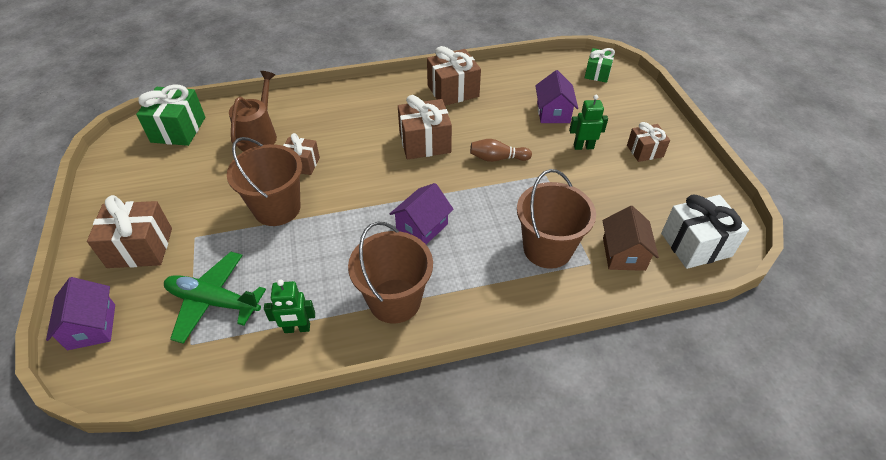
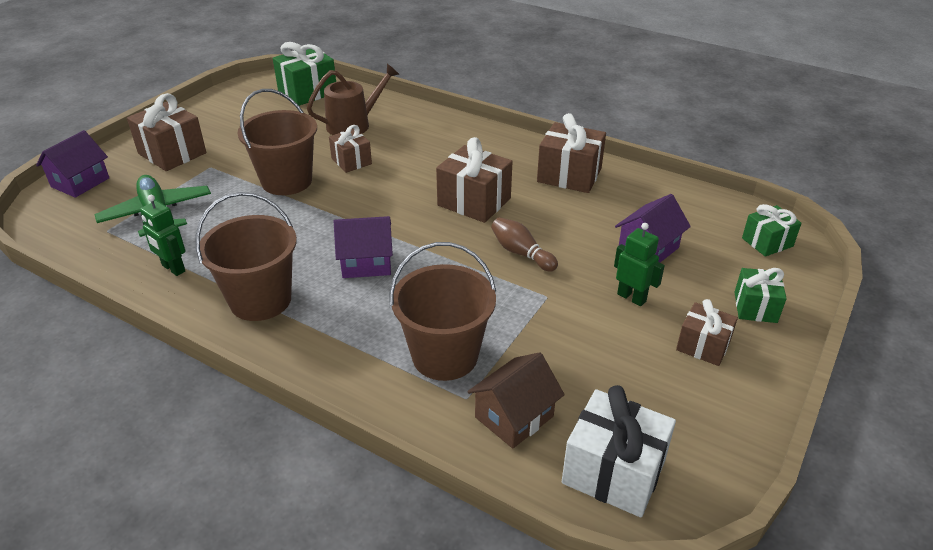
camera: 45 degrees right, 10 degrees down
none -> green gift [734,268,787,323]

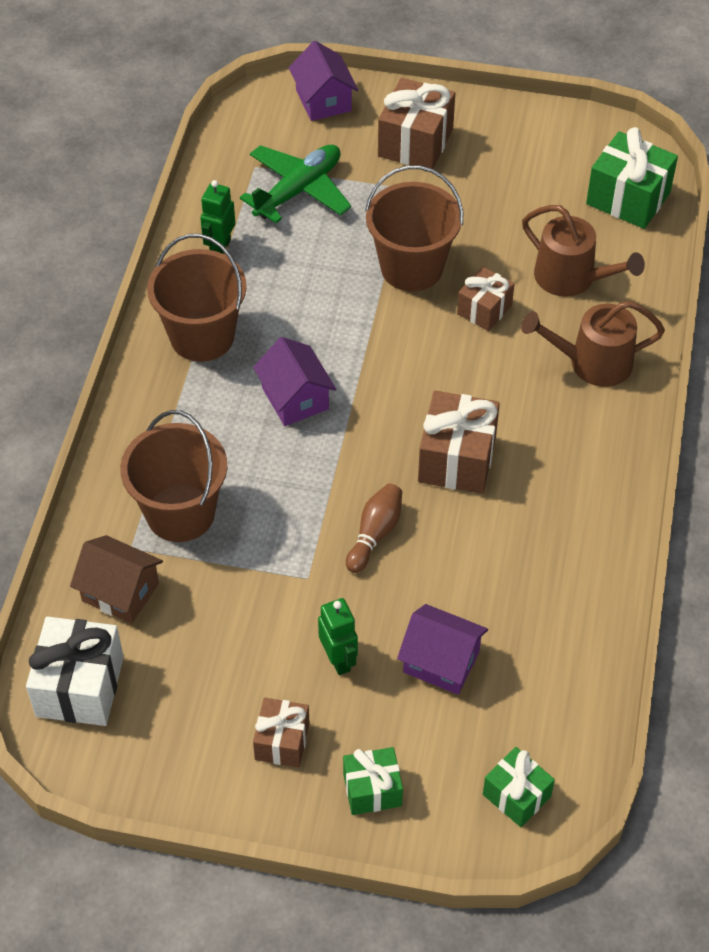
camera: 70 degrees right, 15 degrees up
purple house [36,130,109,198] -> purple house turned 60 degrees clockwise [289,41,358,121]
brown gift [537,113,606,193] -> none
green robot [614,223,665,306] -> green robot turned 45 degrees counterclockwise [318,598,358,675]
none -> brown watering can [521,301,665,387]

